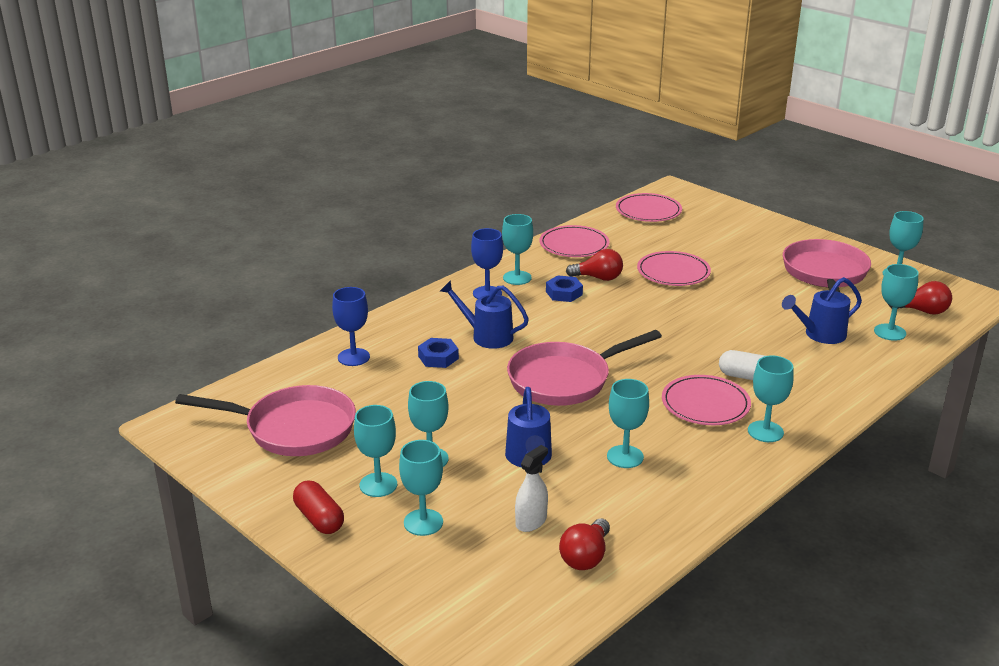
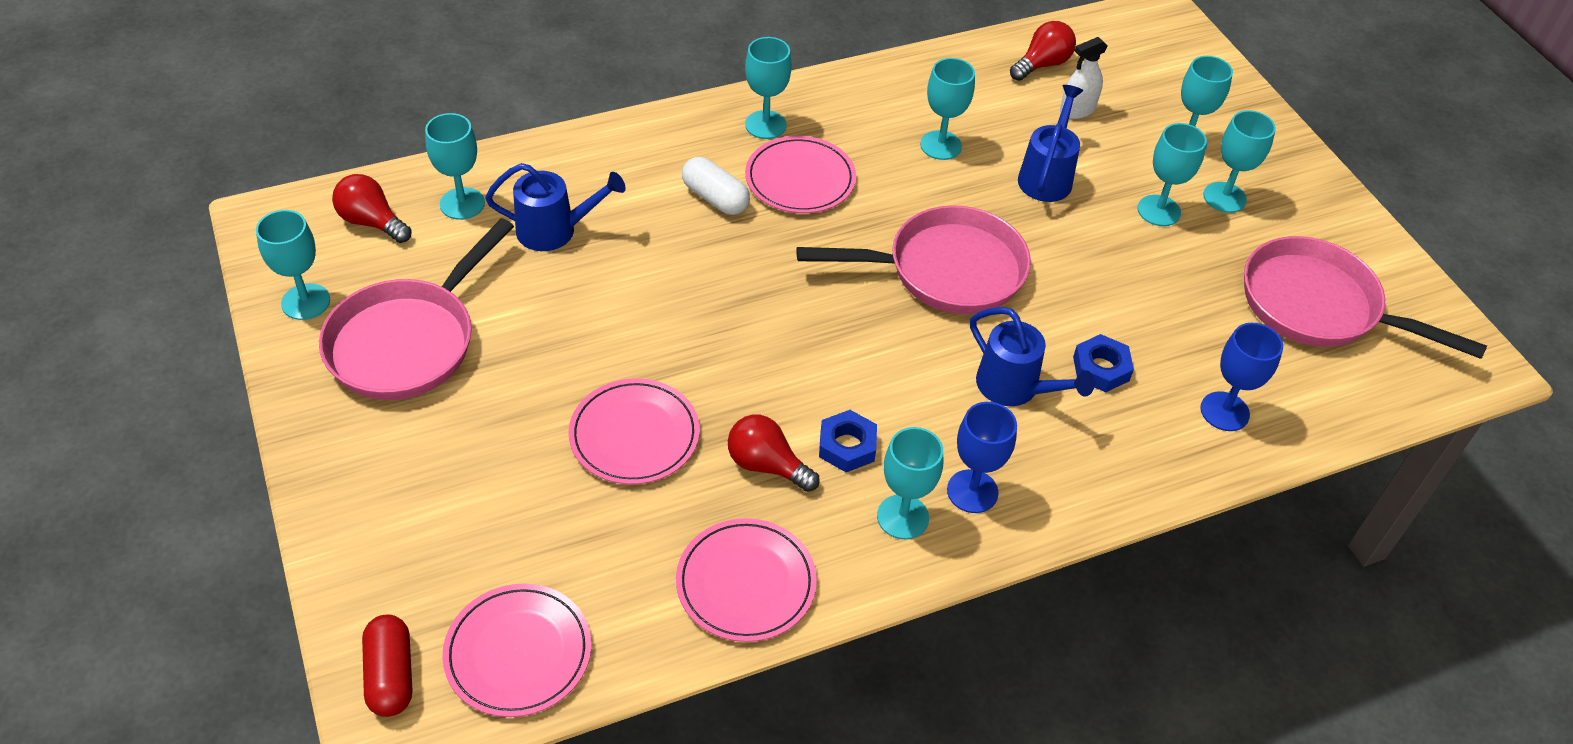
camera: 160 degrees left, 20 degrees up
red capsule [293,481,344,534] -> red capsule moved to [362,614,412,717]

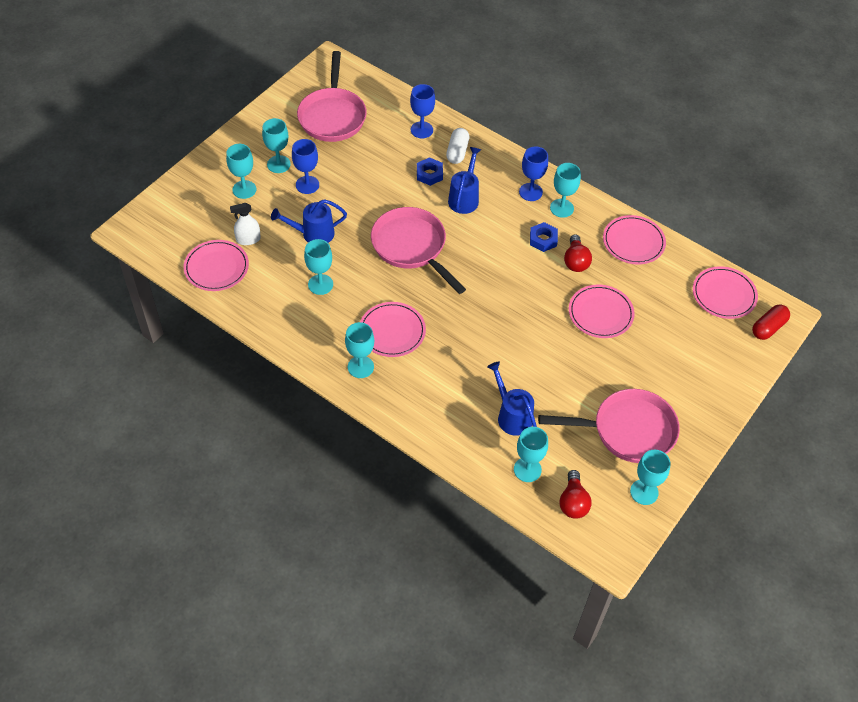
camera: 120 degrees left, 5 degrees up
white capsule [682,157,750,215] -> white capsule moved to [446,128,469,164]
red light bulb [1010,21,1076,81] -> pink plate [184,240,249,291]
white spray bottle [1060,37,1108,119] -> white spray bottle turned 135 degrees clockwise [230,203,261,245]
turquoise goblet [1138,123,1207,226] -> blue goblet [292,139,319,194]

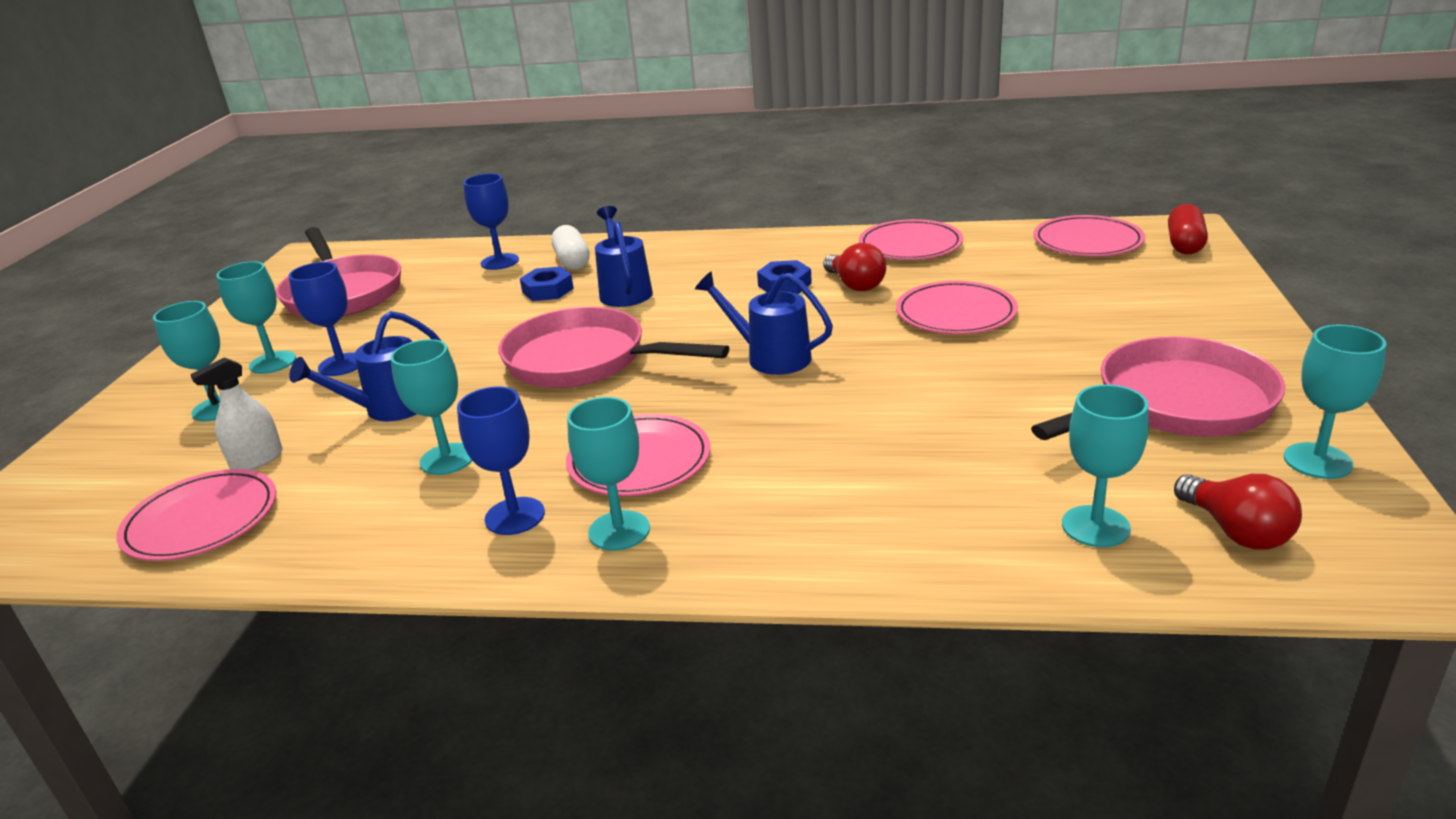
camera: 25 degrees left, 25 degrees down
blue watering can [487,361,537,436] -> blue watering can moved to [695,271,833,375]
blue goblet [519,147,548,201] -> blue goblet moved to [457,386,545,535]
turquoise goblet [550,163,581,218] -> none

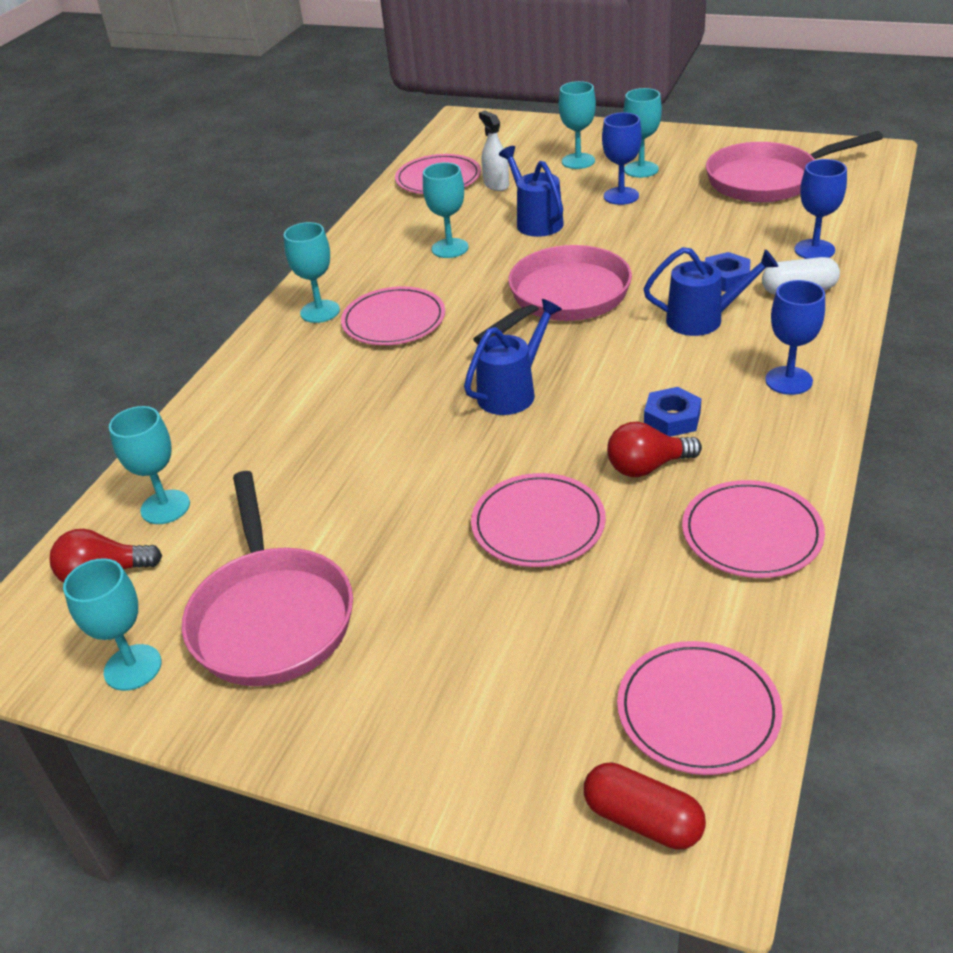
camera: 105 degrees right, 10 degrees up
blue goblet [457,386,545,535] -> blue goblet moved to [765,280,825,395]

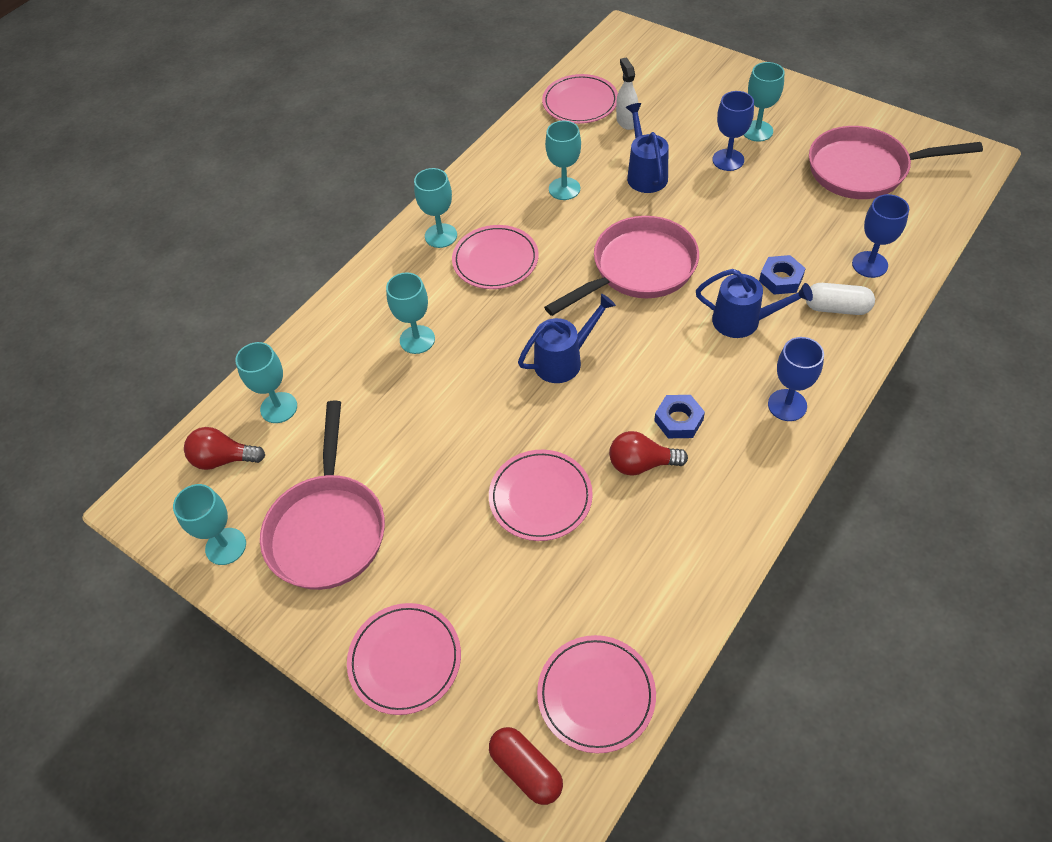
camera: 15 degrees right, 15 degrees up
turquoise goblet [559,81,596,169] -> turquoise goblet moved to [386,272,435,354]
pink plate [682,480,825,578] -> pink plate moved to [347,603,461,715]

